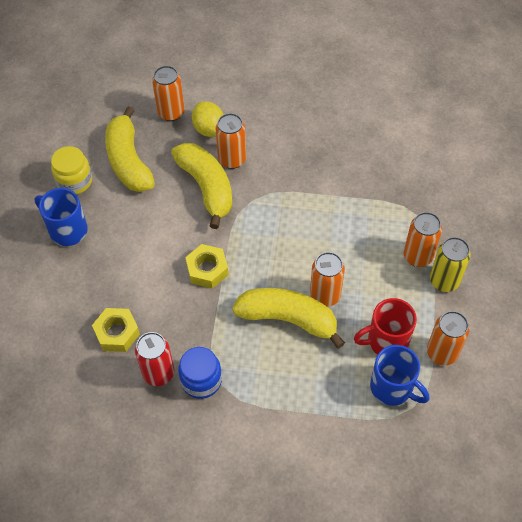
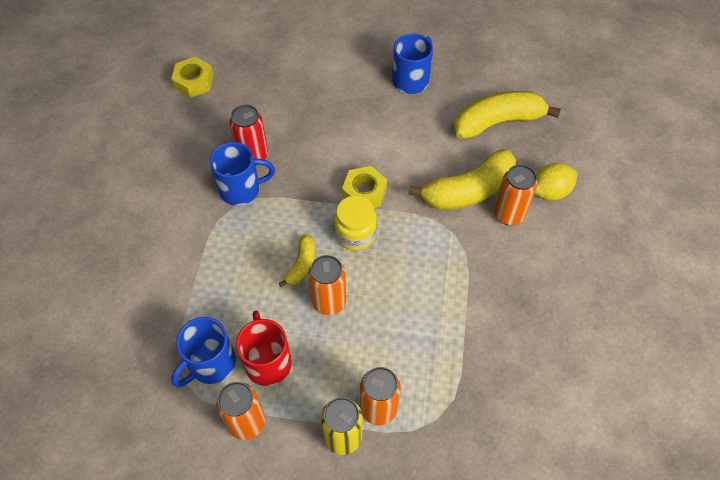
camera: 90 degrees right, 0 degrees up
yellow jar [51,146,92,194] -> yellow jar moved to [334,196,377,250]
yellow nut [92,308,140,352] -> yellow nut moved to [171,57,214,98]
orange can [152,66,185,121] -> none
blue jar [178,347,222,399] -> blue mug [210,142,275,206]
yellow banana [232,288,345,349] -> yellow banana [279,234,315,287], size x0.51

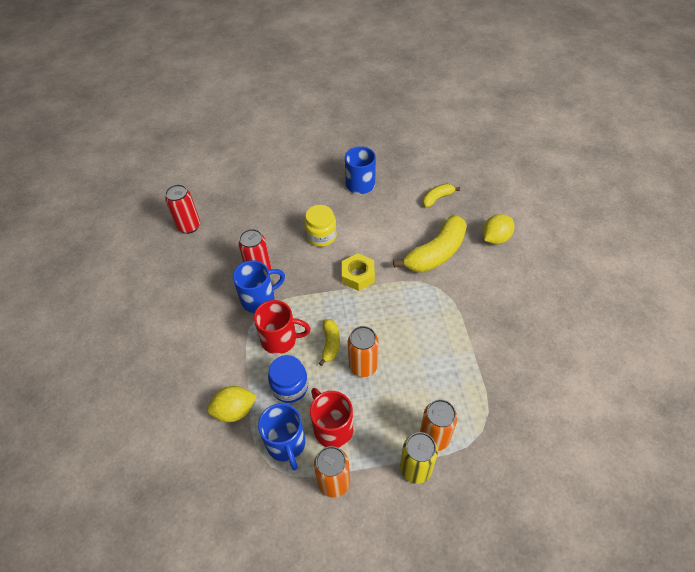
camera: 15 degrees left, 5 degrees down
yellow nut [171,57,214,98] -> red can [165,184,200,234]
blue mug [171,317,236,387] -> blue mug turned 45 degrees counterclockwise [258,403,306,471]
yellow jar [334,196,377,250] -> yellow jar moved to [304,205,337,247]
yellow banana [454,91,561,139] -> yellow banana [423,184,460,207], size x0.51
orange can [494,164,537,225] -> none
none -> yellow lemon [207,386,257,422]
none -> red mug [254,300,311,354]
none -> blue jar [268,355,308,403]

